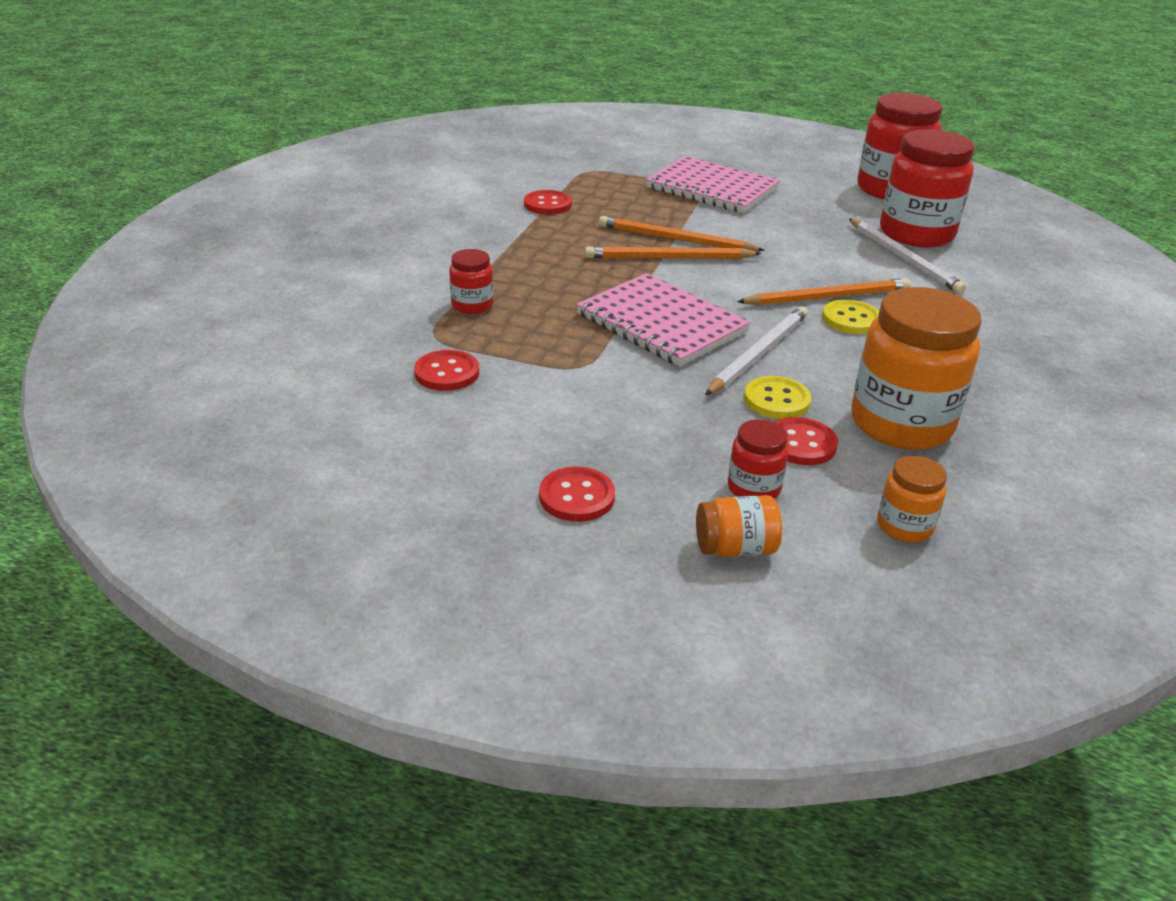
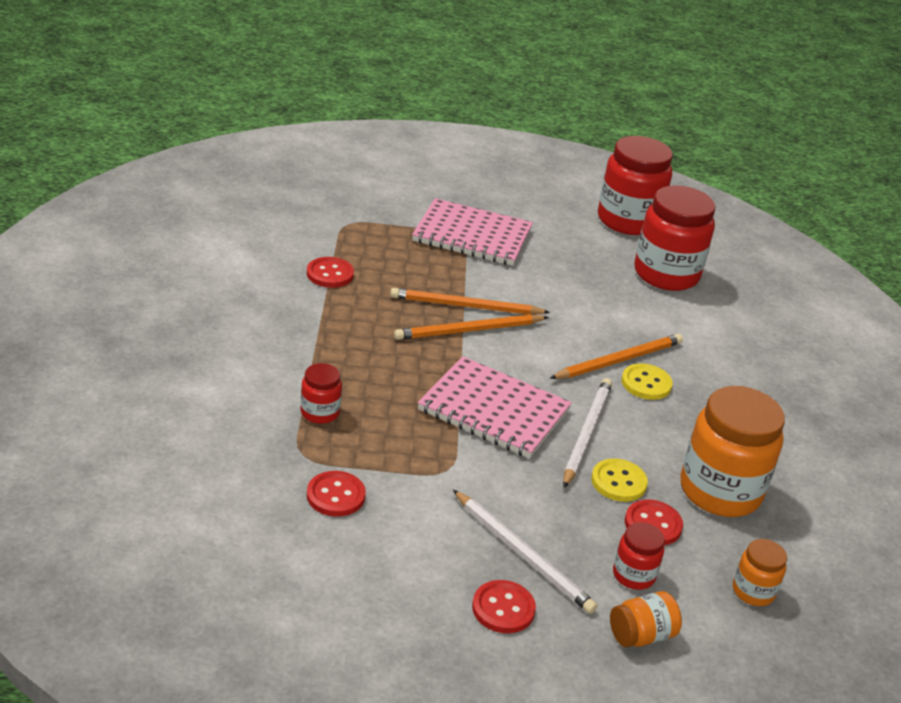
camera: 20 degrees left, 0 degrees up
white pencil [849,218,966,294] -> white pencil moved to [453,490,598,614]

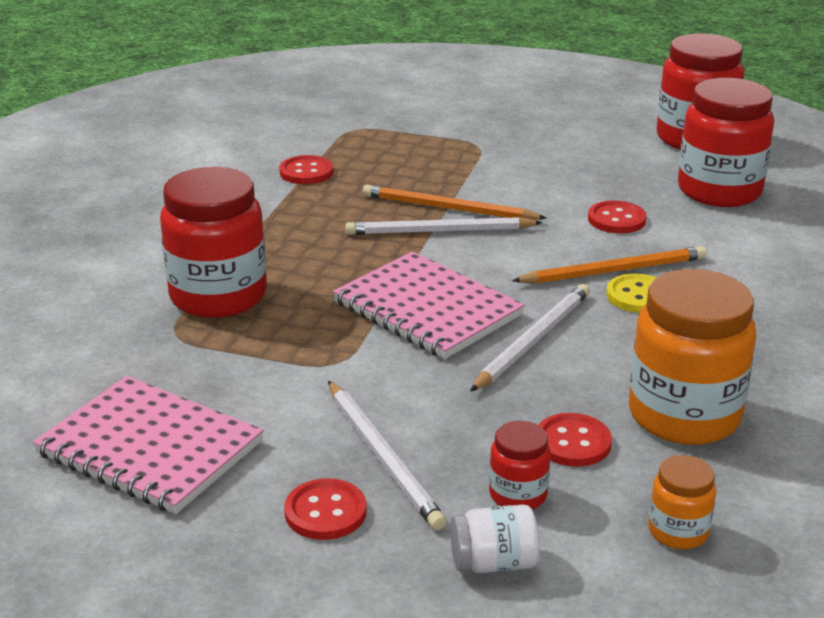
camera: 20 degrees right, 5 degrees down
red jar [300,363,342,424] -> red jar [160,167,267,318], size x2.09
red button [307,471,366,517] -> red button moved to [588,200,647,233]
orange pencil [394,314,549,340] -> white pencil [345,217,543,235]
pink notebook [412,198,533,266] -> pink notebook moved to [33,376,264,514]
yellow button [591,458,648,502] -> none
orange jar [610,591,682,647] -> white jar [450,505,539,573]

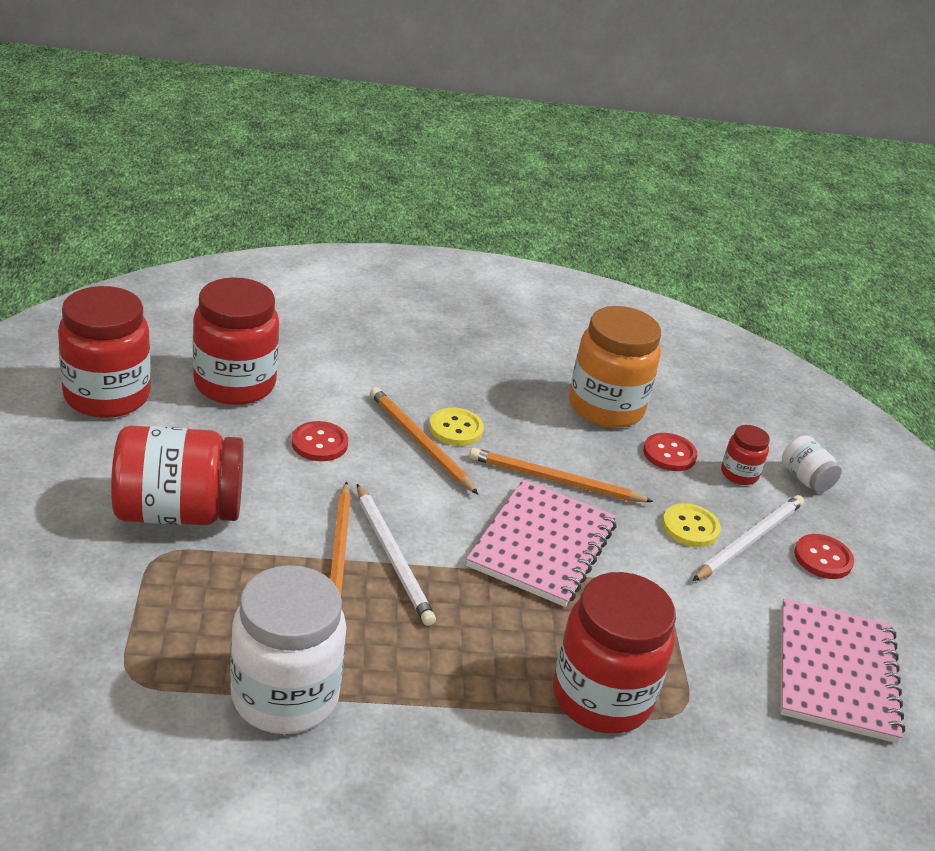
camera: 115 degrees left, 5 degrees up
red button [279,155,333,184] -> white jar [230,565,346,734]
white pencil [470,284,590,392] -> orange pencil [469,448,654,502]
orange jar [648,455,716,549] -> none
none -> red jar [111,426,244,525]
none -> yellow button [662,503,721,547]

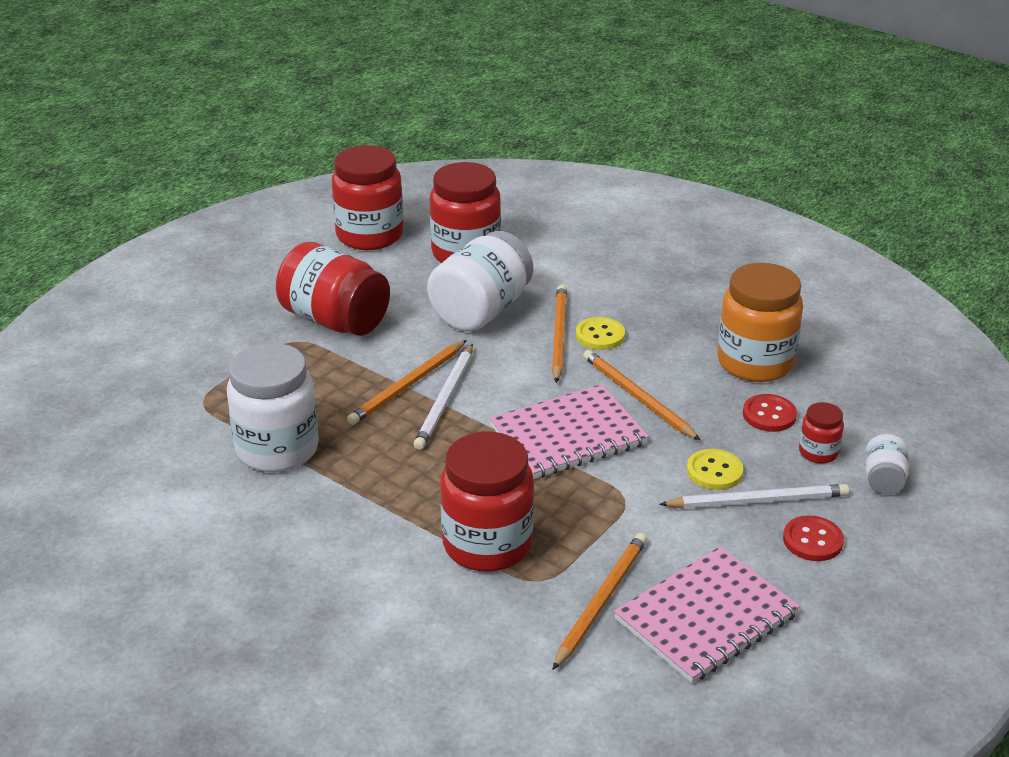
camera: 45 degrees right, 0 degrees up
red button [292,421,348,461] -> white jar [427,231,533,332]
none -> orange pencil [552,533,647,670]

